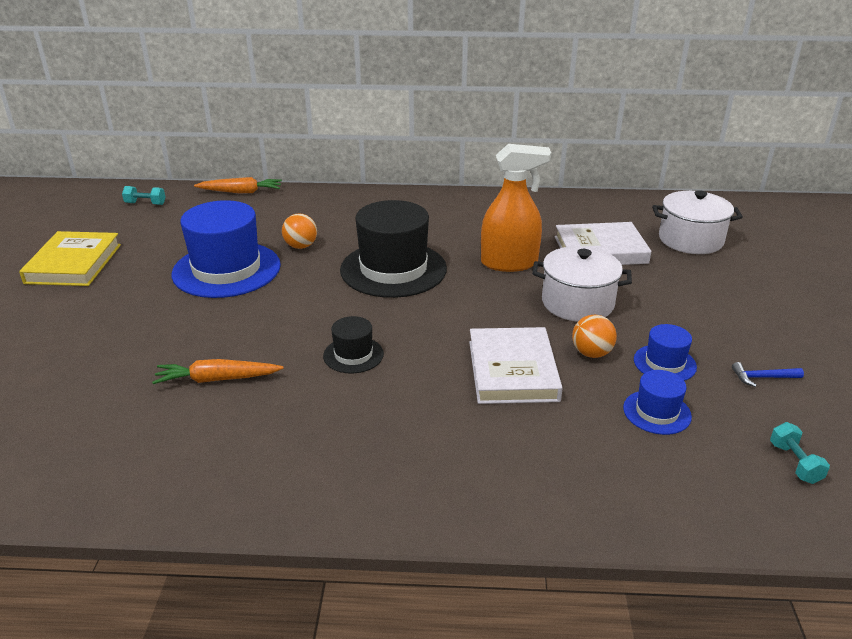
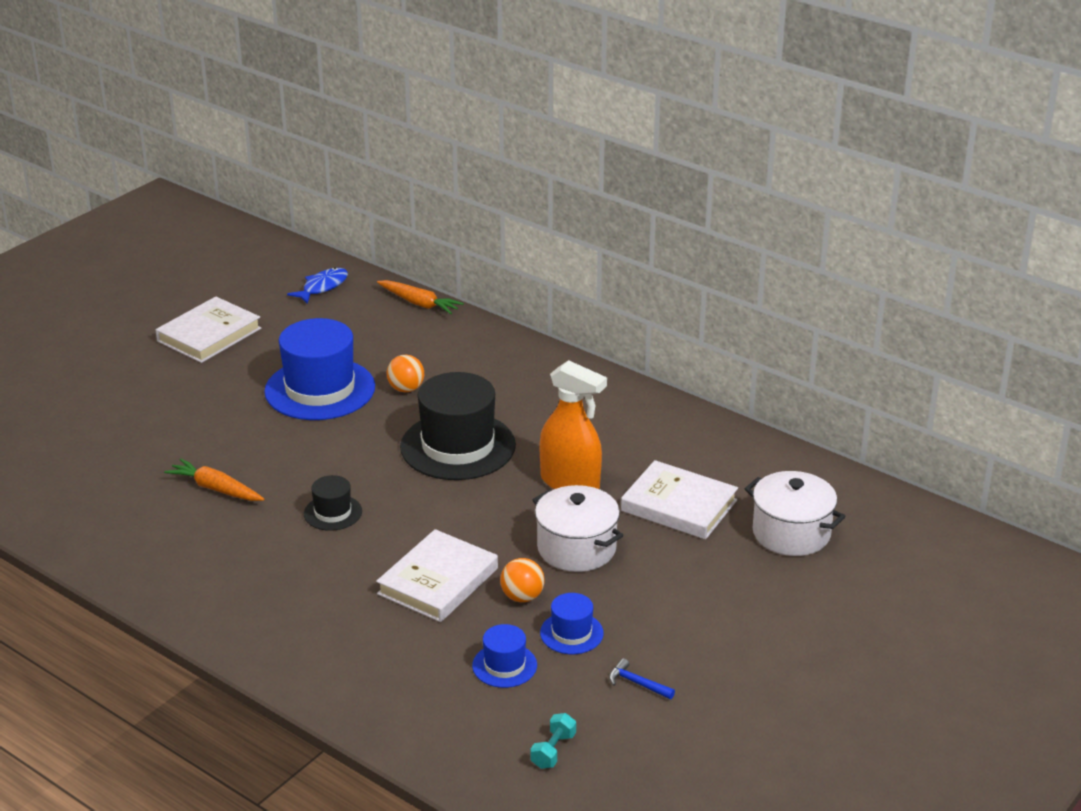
camera: 35 degrees right, 0 degrees up
yellow book [19,231,121,286] -> white book [156,296,261,363]
turquoise dumbbell [122,186,165,205] -> blue fish [287,267,348,304]

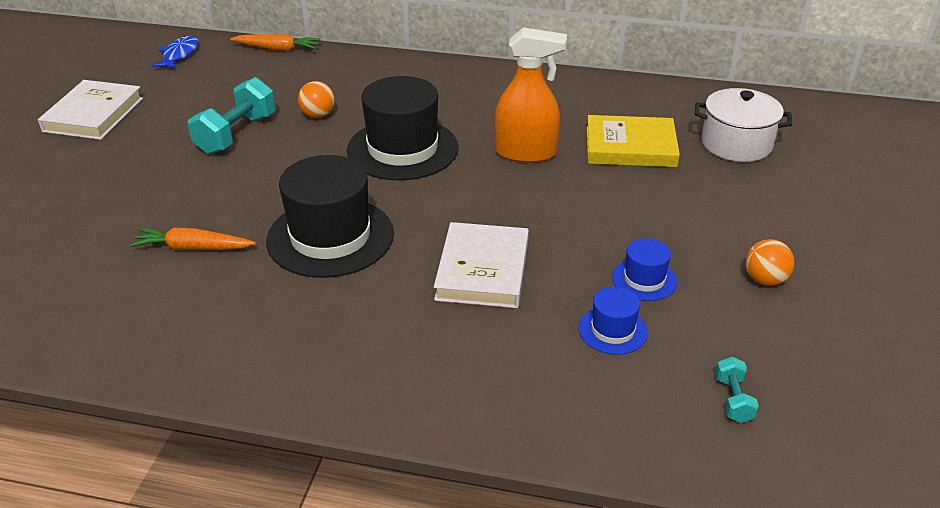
camera: 25 degrees left, 5 degrees up
blue hat [264,318,375,420] -> turquoise dumbbell [188,77,276,155]
black hat [304,475,362,531] -> black hat [266,155,394,278], size x2.08
orange ball [500,558,545,602] -> orange ball moved to [745,239,794,286]
white pot [533,485,623,572] -> none
blue hammer [609,658,675,699] -> none
white book [621,460,738,539] -> yellow book [587,115,680,167]

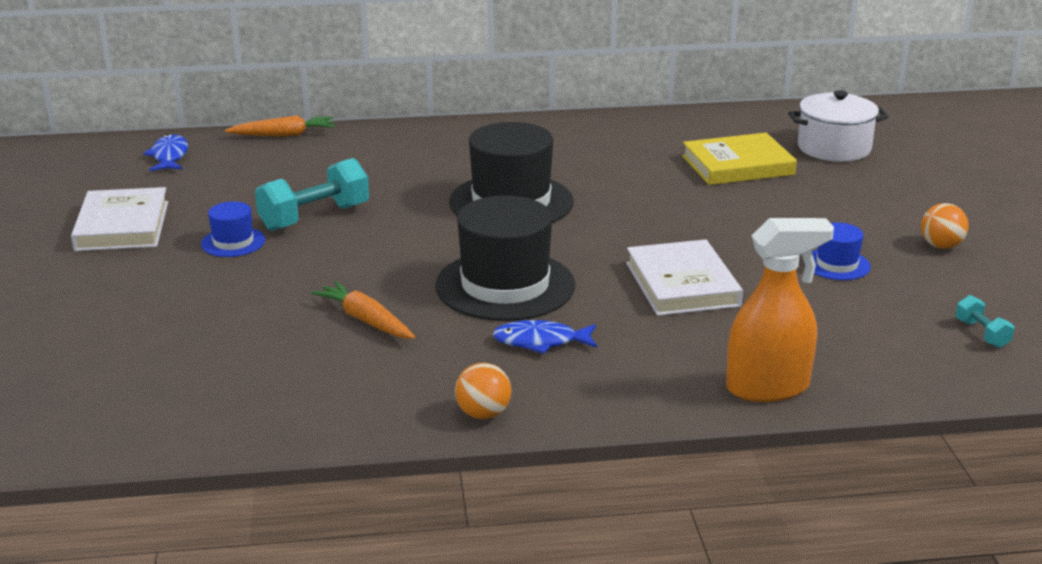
camera: 20 degrees left, 10 degrees down
orange carrot [129,228,256,250] -> orange carrot turned 60 degrees clockwise [311,281,415,339]
turquoise dumbbell [188,77,276,155] -> turquoise dumbbell turned 45 degrees clockwise [255,158,369,231]
orange ball [298,81,335,118] -> orange ball moved to [455,363,511,419]
orange spray bottle [495,27,567,163] -> orange spray bottle moved to [726,218,834,402]
blue hat [578,287,648,355] -> blue hat moved to [201,202,265,257]
none -> blue fish [492,320,597,354]

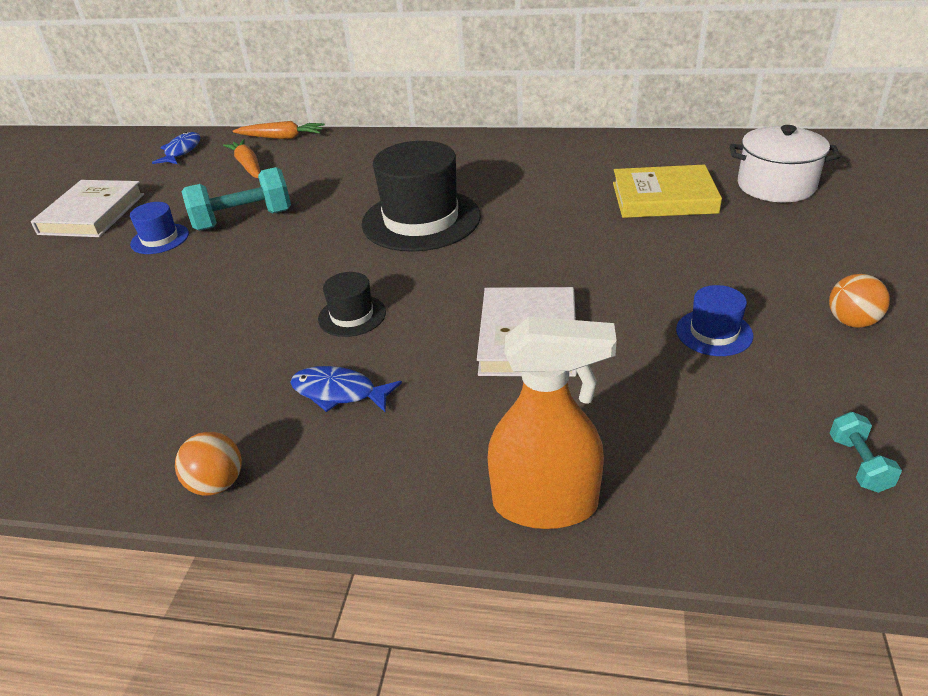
camera: 20 degrees right, 10 degrees up
orange carrot [311,281,415,339] -> orange carrot moved to [223,139,261,178]
black hat [435,195,575,321] -> black hat [318,272,386,337], size x0.48

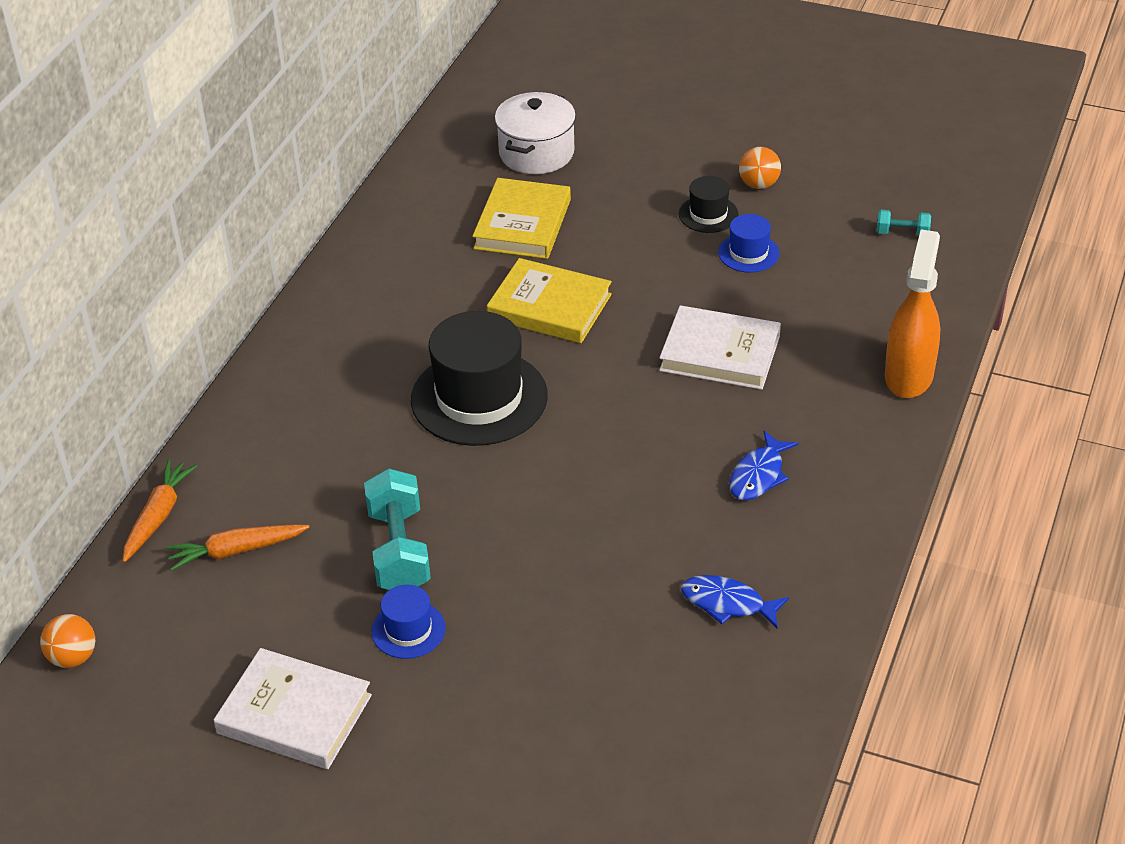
camera: 80 degrees left, 5 degrees up
blue fish [152,132,200,164] -> blue fish moved to [681,575,789,628]
orange ball [175,432,242,496] -> orange ball moved to [40,614,95,668]
black hat [318,272,386,337] -> black hat moved to [679,176,739,233]
none -> yellow book [487,258,612,343]

